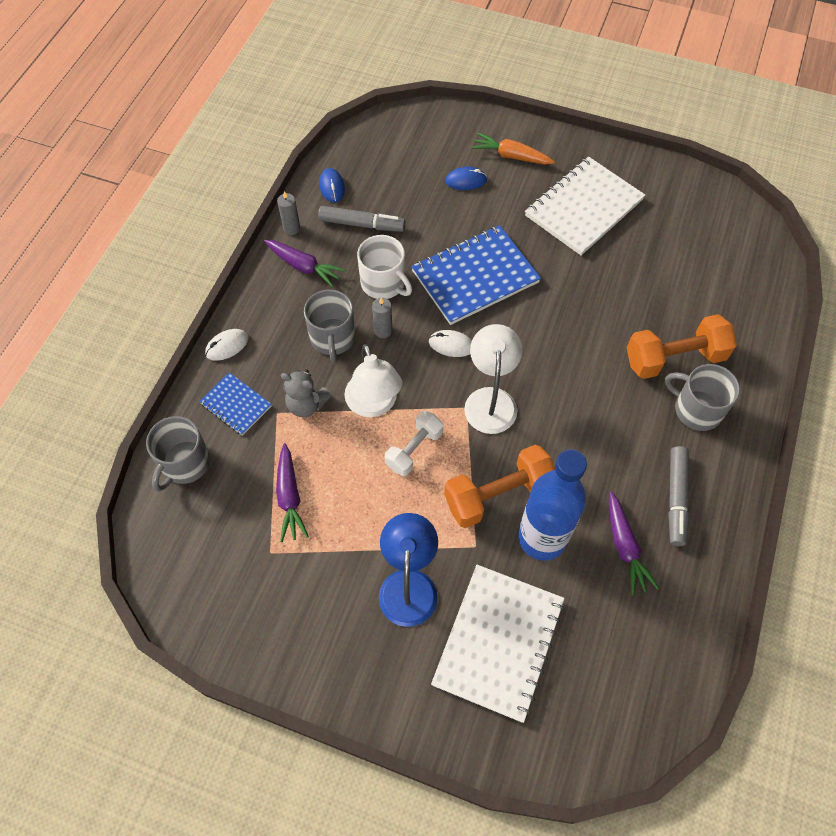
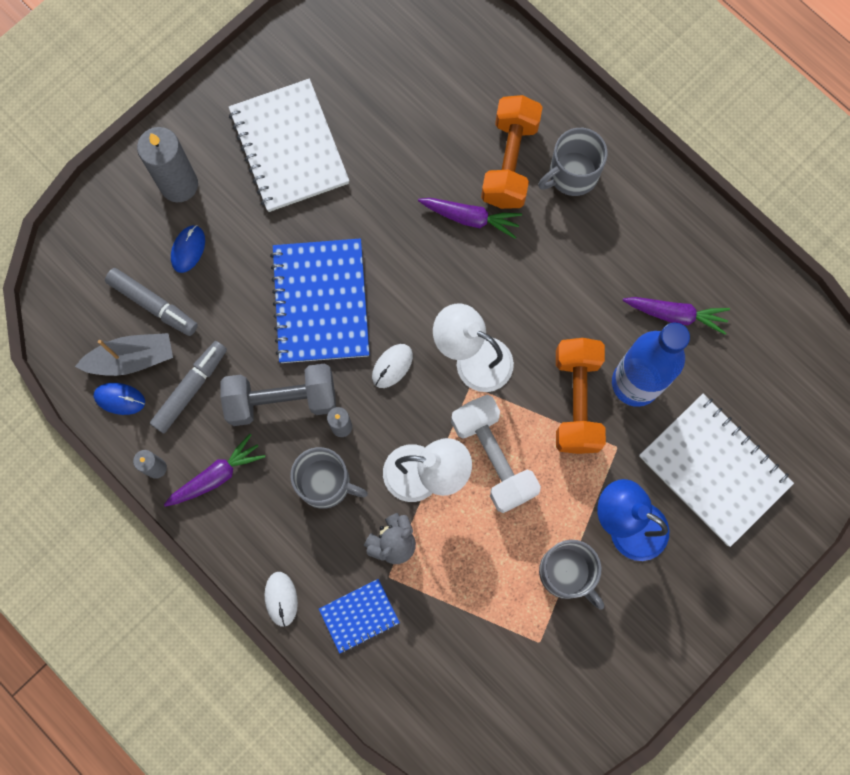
camera: 65 degrees left, 15 degrees up
grey mug [146,416,210,492] -> grey mug moved to [539,540,604,610]
purple carrot [276,443,309,542] -> purple carrot moved to [418,198,522,239]
white mug [357,235,412,299] -> grey dumbbell [221,363,336,426]
white dumbbell [385,411,444,476] -> white dumbbell [451,395,541,513], size x1.56
orange carrot [471,133,555,165] -> grey candle [137,127,198,202]
grey marker [668,446,689,546] -> grey marker moved to [105,268,198,336]
none -> grey boat [75,333,173,376]

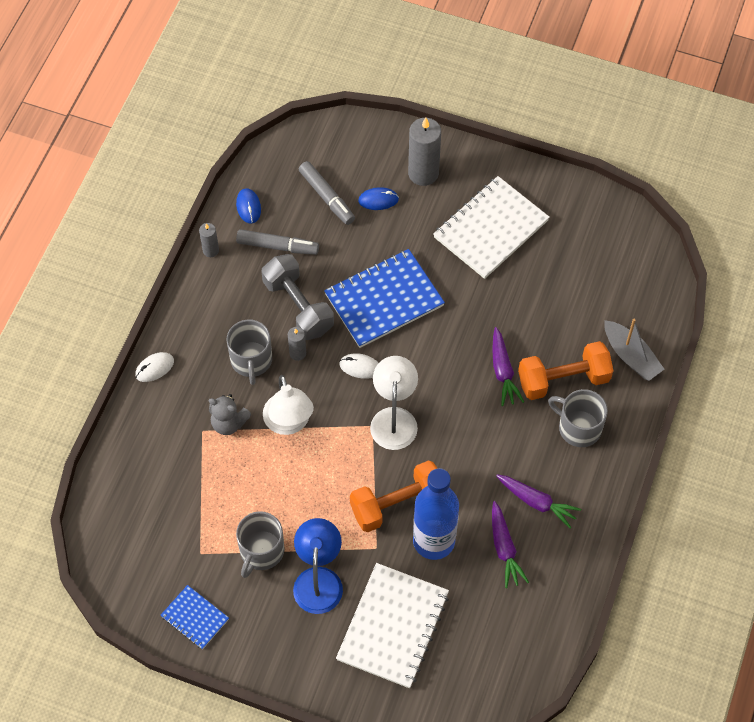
camera: 65 degrees right, 15 degrees down
grey boat [75,333,173,376] -> grey boat moved to [604,319,664,381]
grey marker [105,268,198,336] -> grey marker turned 45 degrees counterclockwise [299,161,355,225]
purple carrot [164,434,265,507] -> purple carrot moved to [496,474,581,528]
blue notebook [319,579,400,654] -> blue notebook moved to [161,585,229,649]
white dumbbell [451,395,541,513] -> none

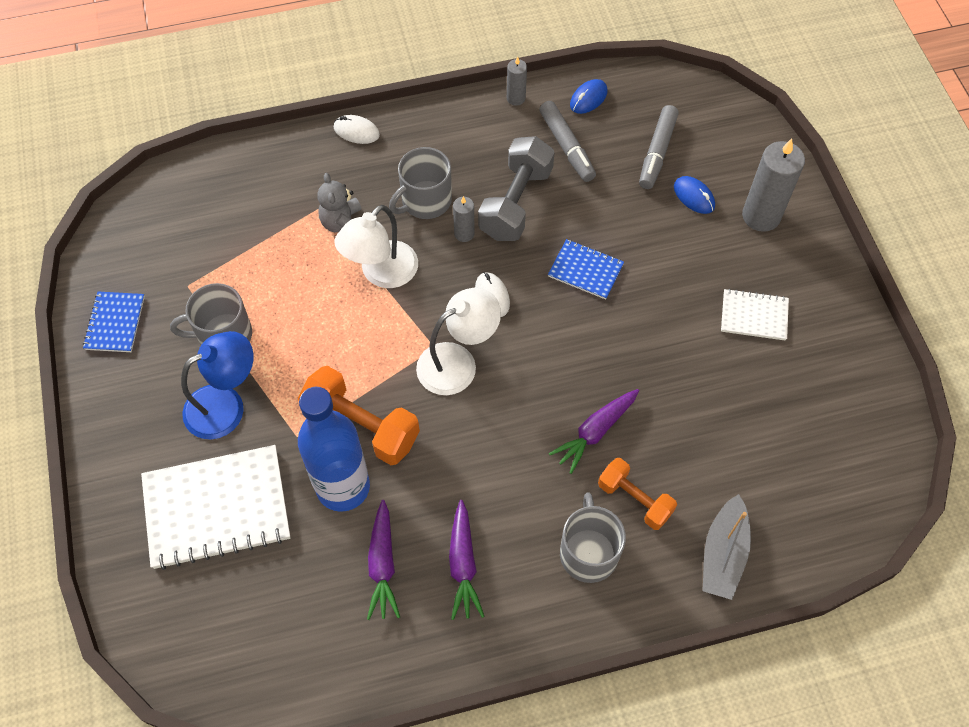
camera: 55 degrees right, 0 degrees up
blue notebook [324,249,445,348] -> blue notebook [548,239,624,299], size x0.52
white notebook [433,176,550,279] -> white notebook [721,289,789,341], size x0.52
purple carrot [492,501,529,588] -> purple carrot turned 45 degrees counterclockwise [367,500,400,620]
orange dumbbell [518,341,614,400] -> orange dumbbell [598,458,677,530], size x0.64

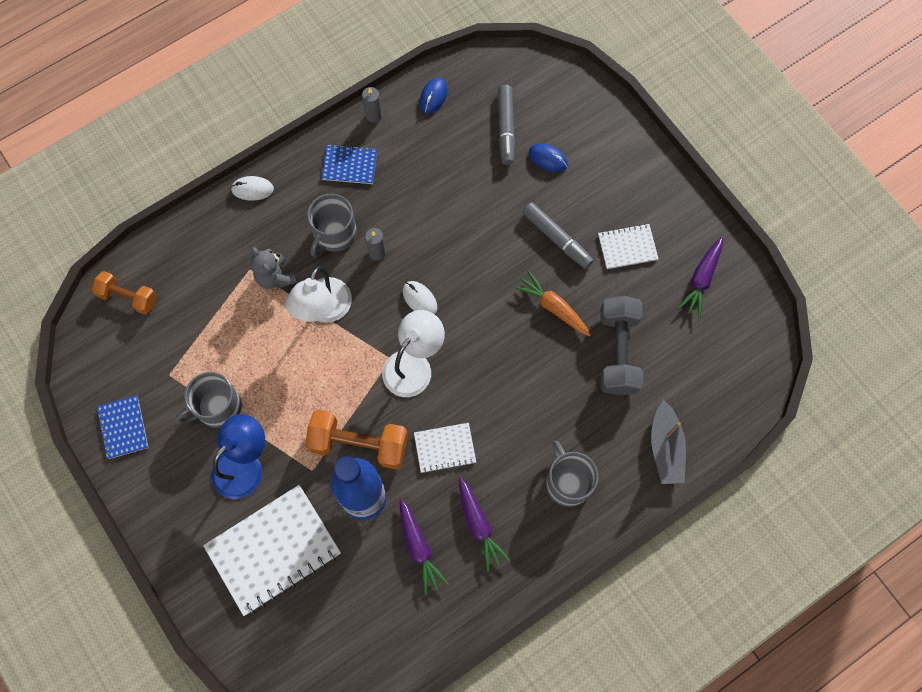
camera: 20 degrees left, 10 degrees up
grey dumbbell [478,136,555,241] -> grey dumbbell moved to [601,296,643,395]
grey marker [539,101,596,182] -> grey marker moved to [522,202,594,269]
blue notebook [548,239,624,299] -> blue notebook moved to [322,144,377,184]
purple carrot [549,389,639,474] -> purple carrot moved to [678,237,723,318]
orange dumbbell [598,458,677,530] -> orange dumbbell moved to [92,271,157,315]
grey candle [742,139,805,232] -> none
none -> white notebook [414,423,476,474]
none -> orange carrot [514,270,591,336]

